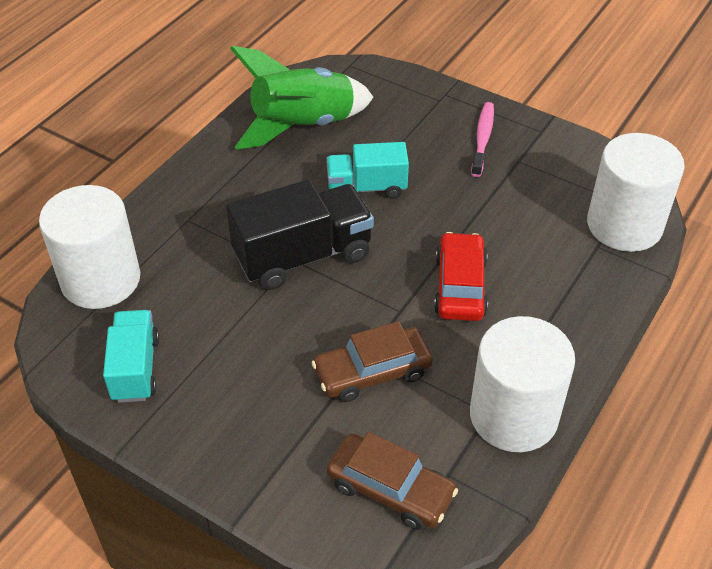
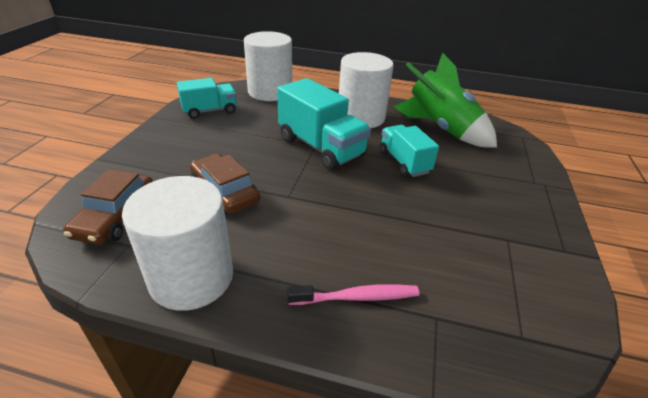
camera: 70 degrees right, 10 degrees down
black truck [226,180,374,290] -> turquoise truck [277,78,371,170]
red car [434,232,488,321] -> none
pink toothbrush [471,102,494,177] -> pink toothbrush moved to [287,284,420,305]
white cylinder [587,133,685,252] -> white cylinder moved to [339,52,394,128]

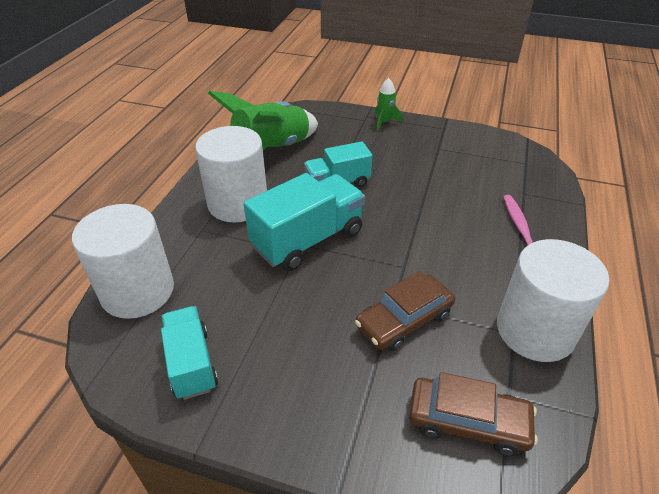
camera: 85 degrees left, 5 degrees up
none -> green rocket [374,78,403,131]

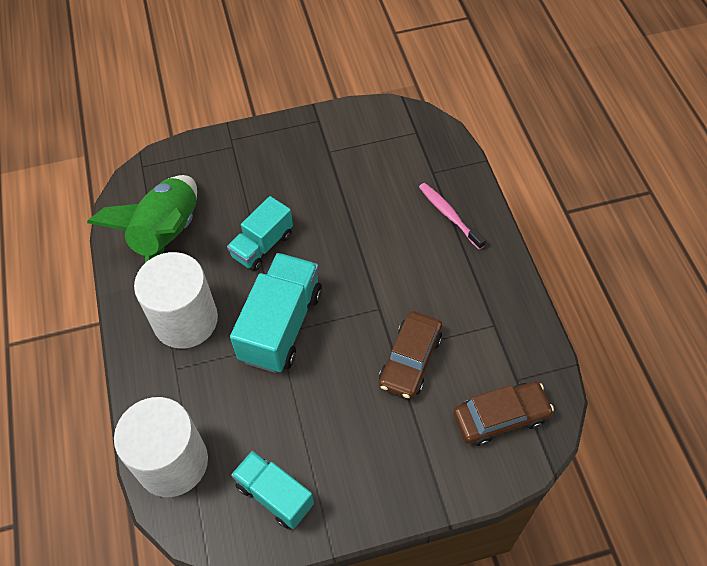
camera: 30 degrees left, 15 degrees up
green rocket [374,78,403,131] -> none
white cylinder [497,239,610,362] -> none

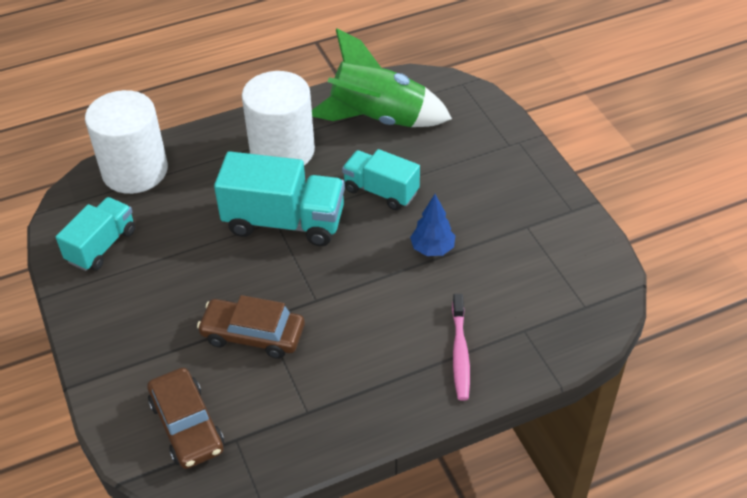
camera: 80 degrees right, 10 degrees down
pink toothbrush [419,183,486,250] -> pink toothbrush turned 135 degrees clockwise [452,294,470,401]
none -> blue tree [410,194,455,256]

